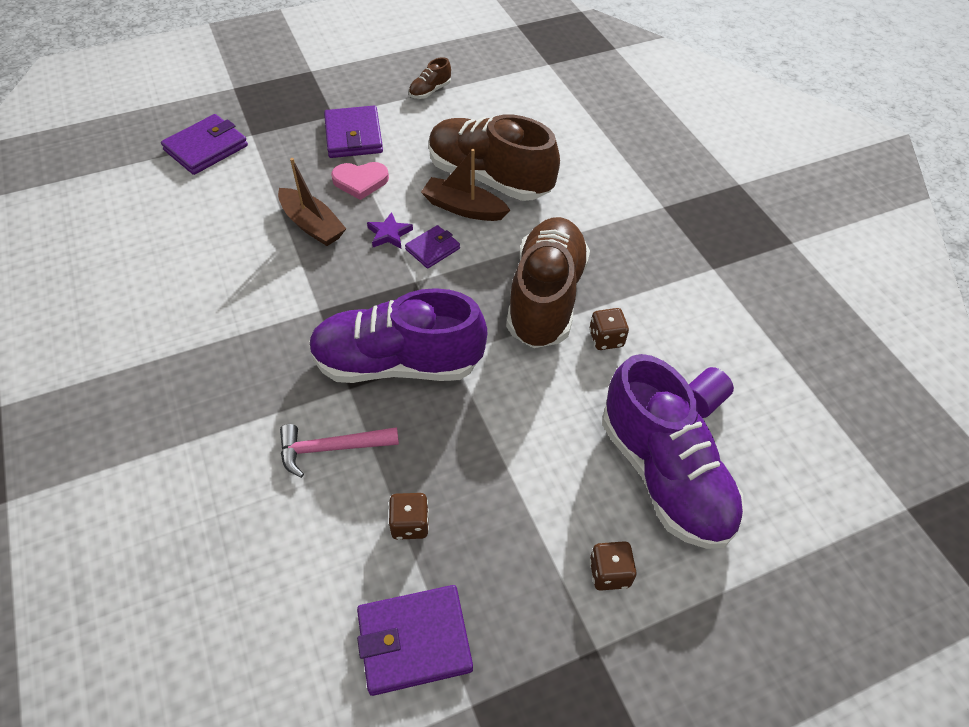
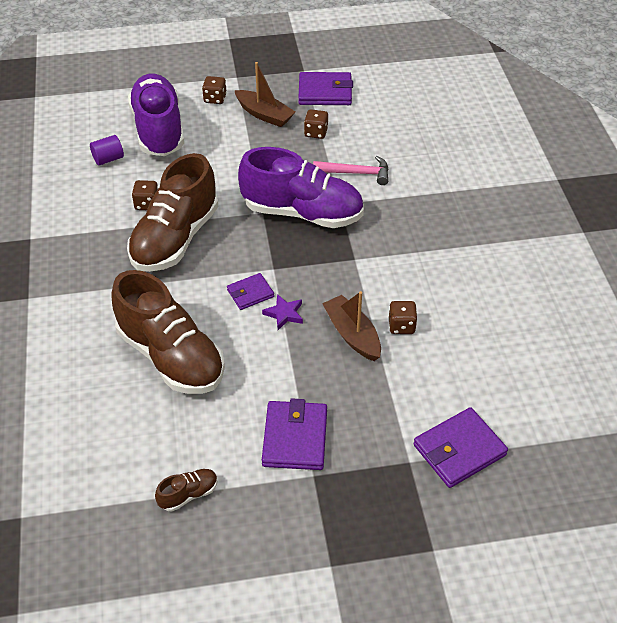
camera: 165 degrees left, 5 degrees down
pink heart [331,162,389,200] -> none
brown boat [421,149,510,221] -> brown boat moved to [234,62,295,127]
none -> brown dice [389,301,417,334]

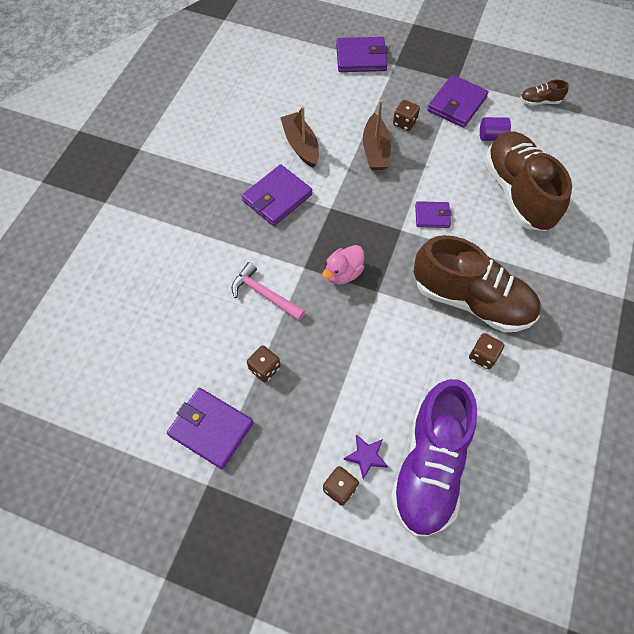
camera: 150 degrees left, 15 degrees up
purple cylinder [90,135,124,166] -> purple cylinder moved to [480,117,511,141]
brown shoe [127,153,218,272] -> brown shoe turned 60 degrees clockwise [414,235,541,332]
brown boat [234,62,295,127] -> brown boat moved to [280,106,319,168]
purple shoe [238,147,364,228] -> pink duck [322,245,364,285]
purple star [262,294,303,330] -> purple star moved to [344,434,388,479]
brown dice [389,301,417,334] -> brown dice moved to [393,100,420,131]
none -> purple wallet [242,164,312,226]

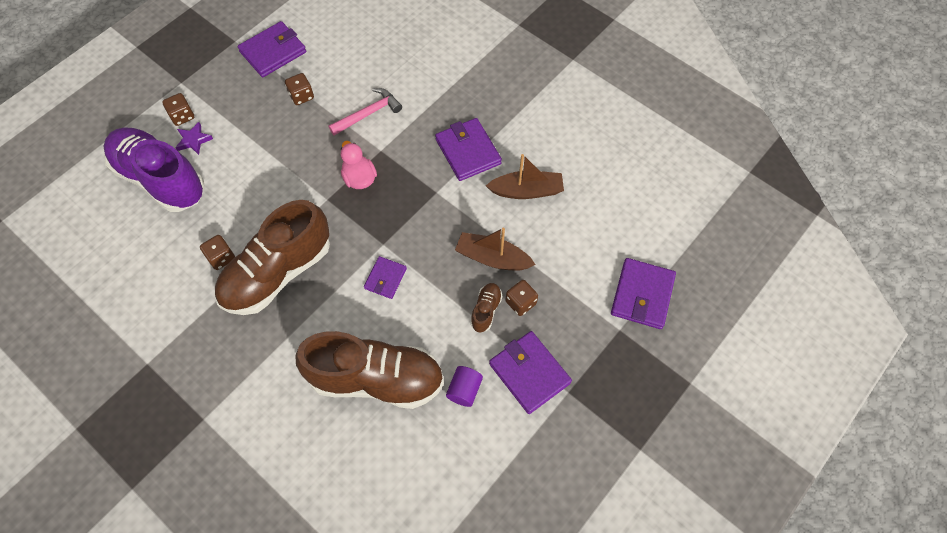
camera: 110 degrees right, 0 degrees up
brown shoe [520,80,569,106] -> brown shoe moved to [470,283,502,332]

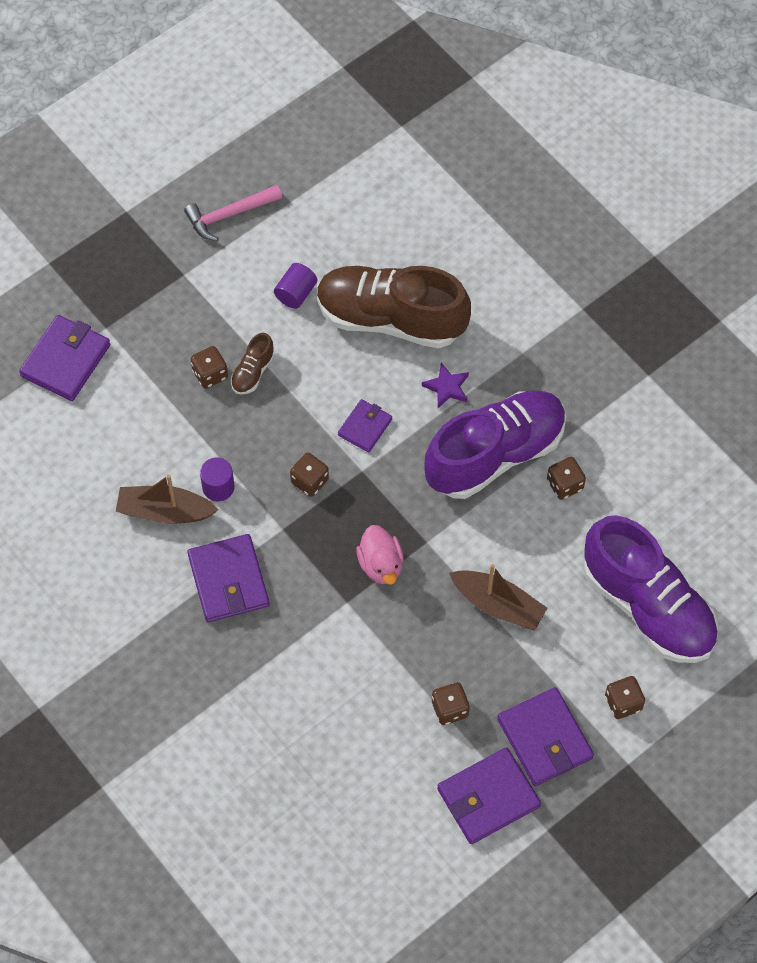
camera: 170 degrees left, 0 degrees up
purple star [175,122,213,155] -> purple star moved to [422,363,469,408]
brown shoe [214,200,330,315] -> purple shoe [424,391,566,499]
pink hammer [328,88,402,136] -> pink hammer moved to [184,185,282,241]
brown boat [455,228,536,271] -> brown boat moved to [449,564,547,631]
purple wallet [489,331,572,414] -> purple wallet moved to [497,687,594,786]
none -> purple cylinder [200,458,235,502]
none -> brown dice [290,453,329,497]

